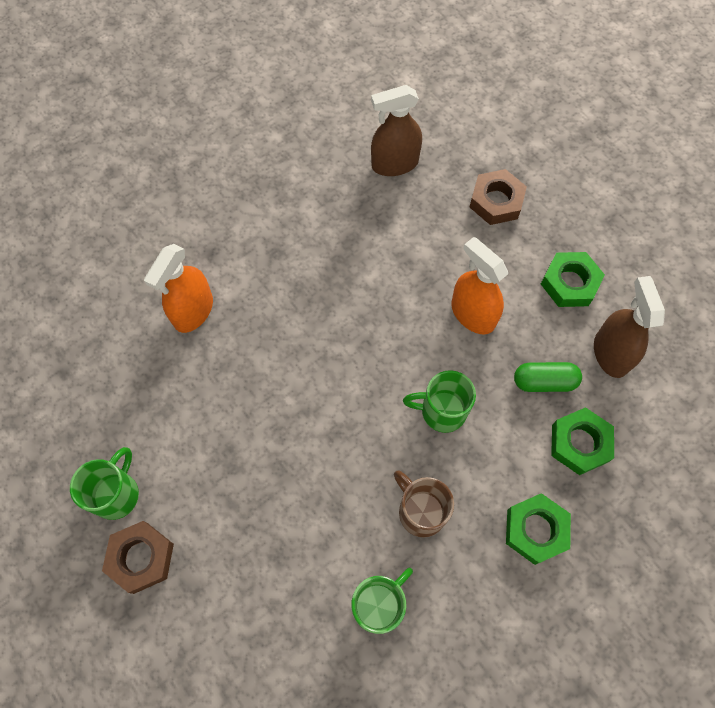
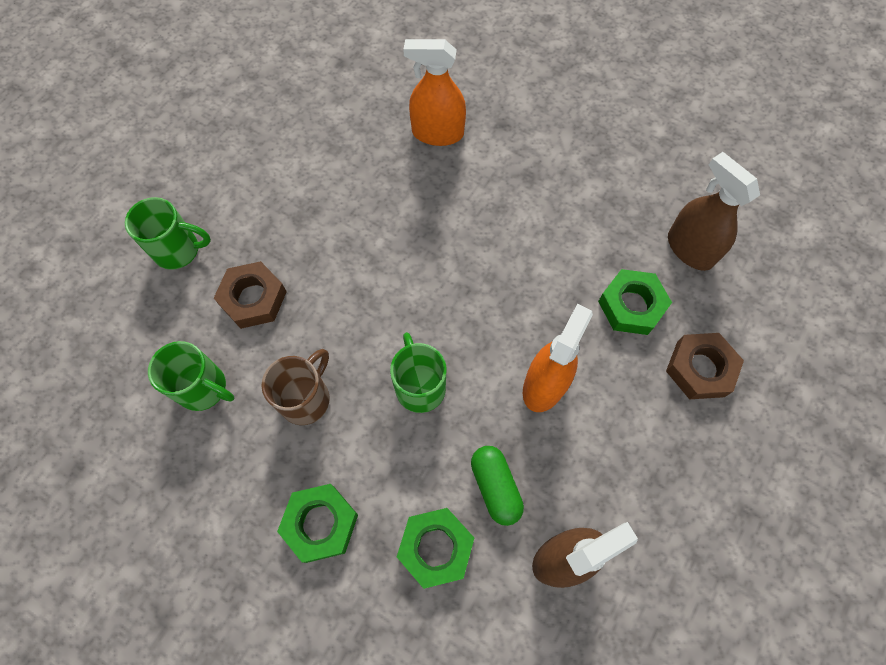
camera: 70 degrees right, 0 degrees up
green mug [70,447,139,520] -> green mug moved to [125,197,211,270]
brown nut [102,521,174,594] -> brown nut moved to [214,261,287,329]
green nut [541,252,605,307] -> green nut moved to [598,269,672,335]

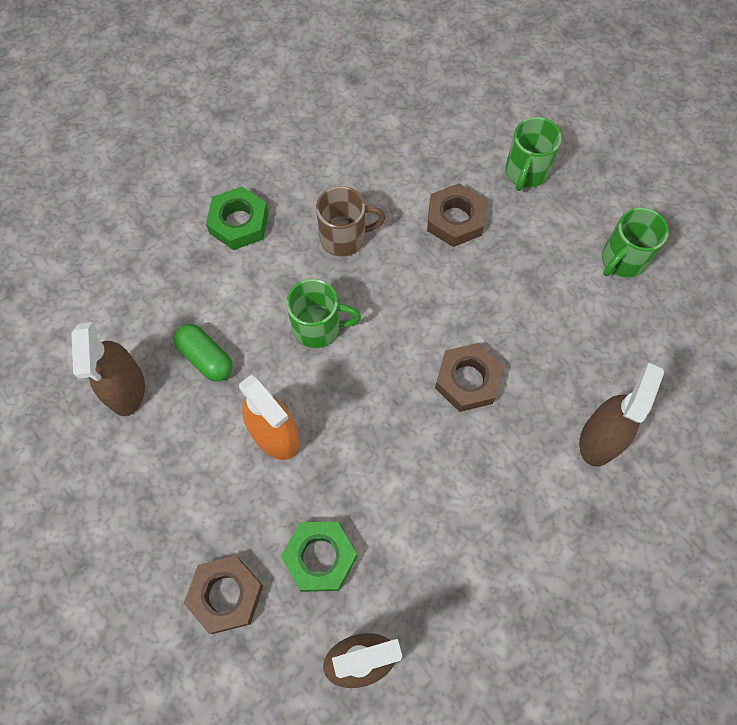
camera: 110 degrees right, 0 degrees up
green mug [148,341,234,411] -> green mug moved to [602,207,669,278]
brown mug [262,349,330,425] -> brown mug turned 60 degrees counterclockwise [316,186,386,257]
green nut [397,508,474,589] -> none
orange spray bottle [403,39,466,146] -> brown spray bottle [579,363,664,466]
green capsule [471,446,524,526] -> green capsule turned 45 degrees clockwise [173,324,233,382]
none -> brown nut [435,343,503,412]

